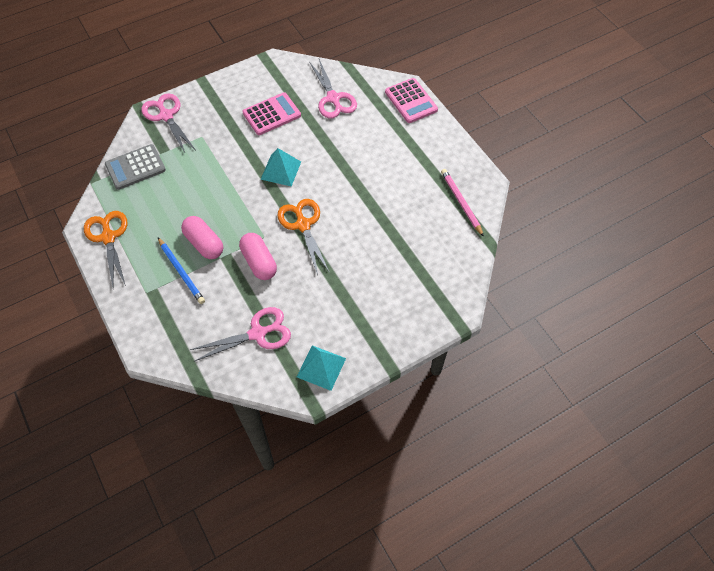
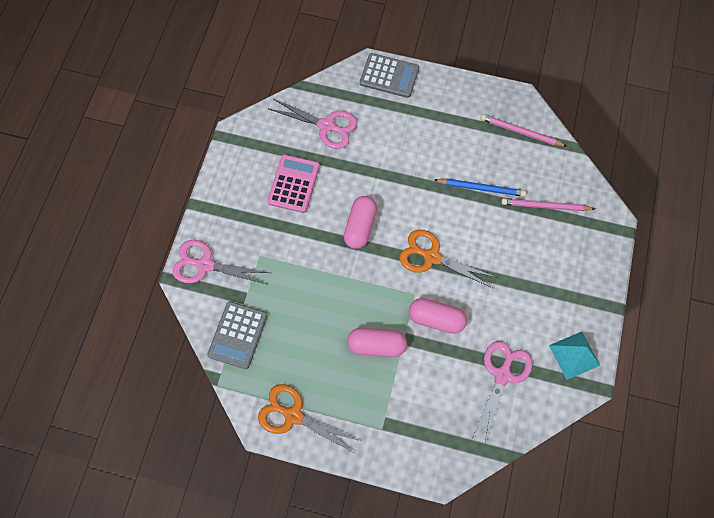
camera: 45 degrees left, 10 degrees up
blue pencil [158,238,205,304] -> blue pencil moved to [435,179,526,197]
turquoise pyramid [260,148,301,186] -> pink capsule [344,196,377,249]
pink calculator [385,78,438,123] -> grey calculator [360,53,419,98]
none -> pink pencil [501,198,595,211]

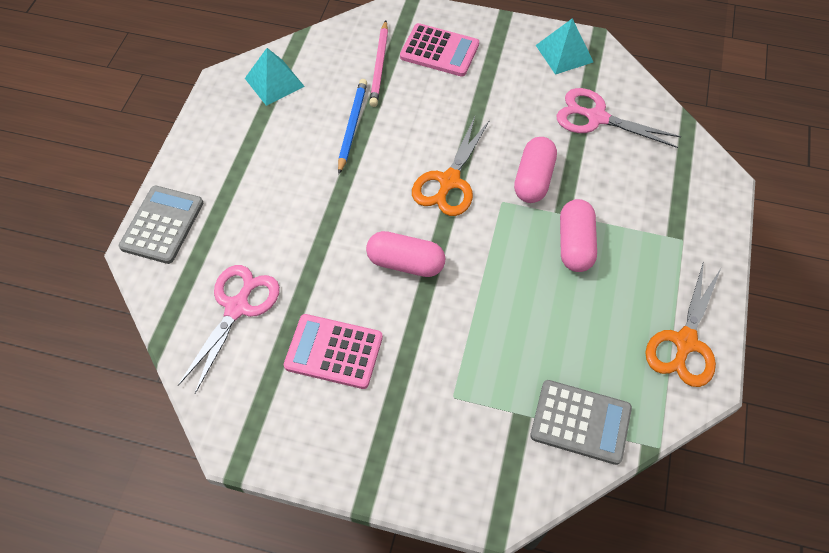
camera: 90 degrees left, 10 degrees down
pink scissors [172,240,270,284] -> none
pink pencil [481,114,567,147] -> turquoise pyramid [245,48,305,106]
none -> pink calculator [400,23,479,77]

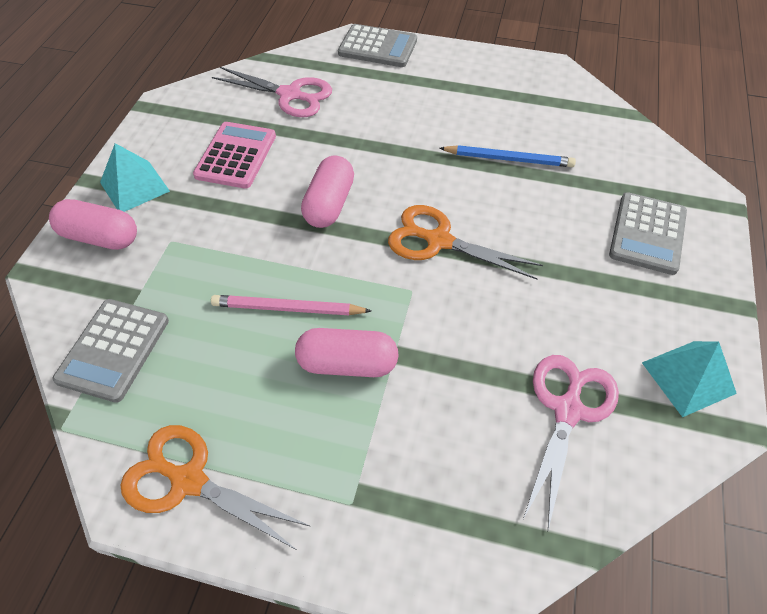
camera: 90 degrees right, 5 degrees down
turquoise pyramid [245,48,305,106] -> turquoise pyramid moved to [100,143,170,212]
pink pencil [369,20,388,107] -> pink pencil moved to [211,295,371,315]
pink calculator [400,23,479,77] -> grey calculator [609,192,687,275]
pink capsule [514,137,557,203] -> pink capsule moved to [49,199,137,250]

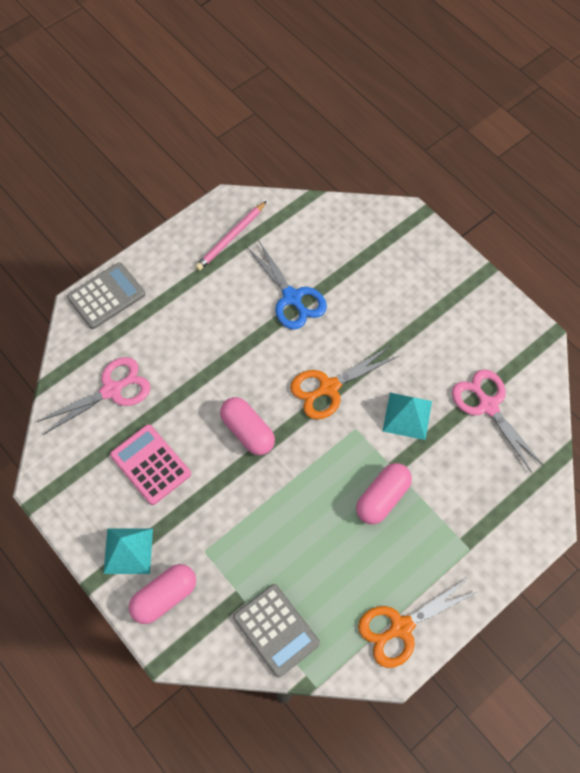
camera: 55 degrees left, 10 degrees up
pink pencil [211,295,371,315] -> pink pencil moved to [195,201,267,271]
blue pencil [439,145,576,167] -> blue scissors [247,240,327,330]
grey calculator [609,192,687,275] -> none
turquoise pyramid [642,341,737,417] -> turquoise pyramid moved to [383,393,432,440]

